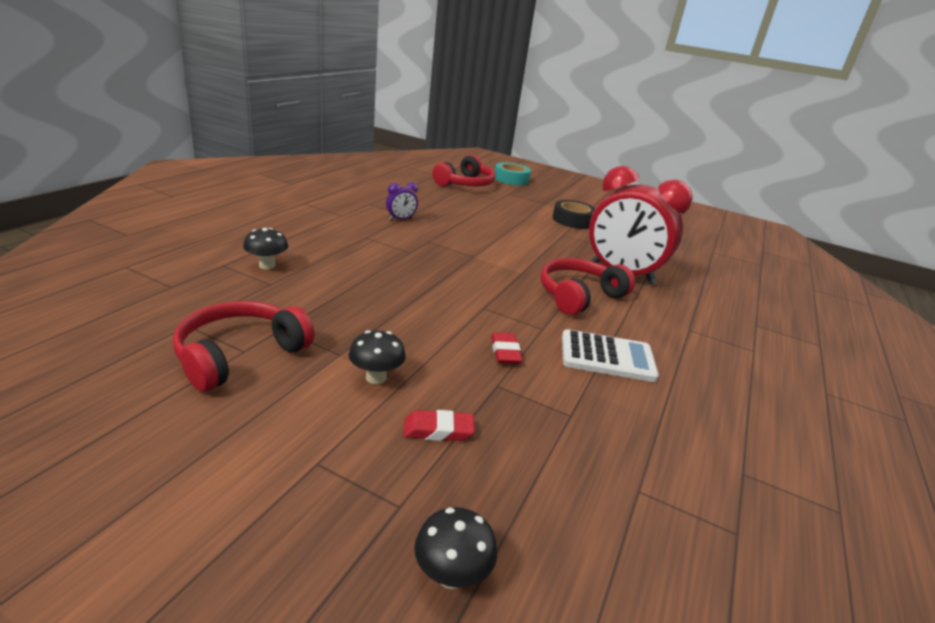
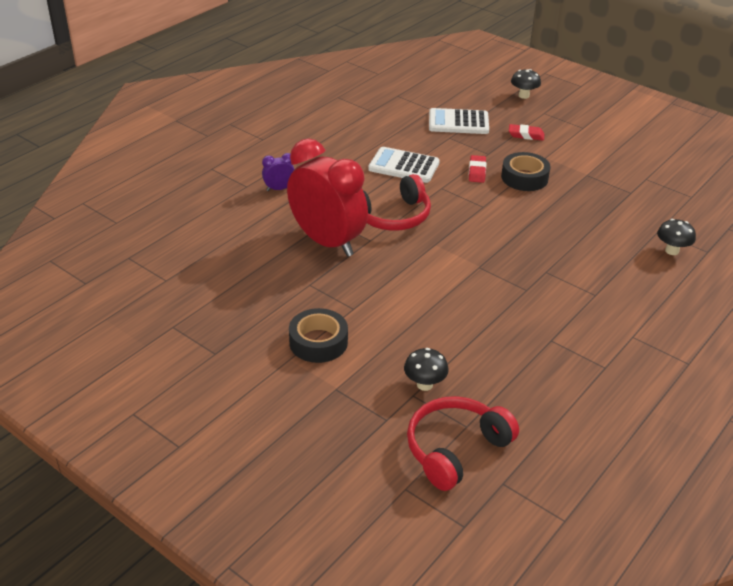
camera: 165 degrees left, 10 degrees up
red headphones [173,301,315,392] -> none
black mushroom [349,330,406,384] -> black mushroom moved to [404,348,449,391]
purple clock [386,182,418,220] -> purple clock moved to [262,153,295,191]
turquoise tape [495,162,531,185] -> none
none -> white calculator [429,108,489,134]
none -> black tape [501,152,551,191]

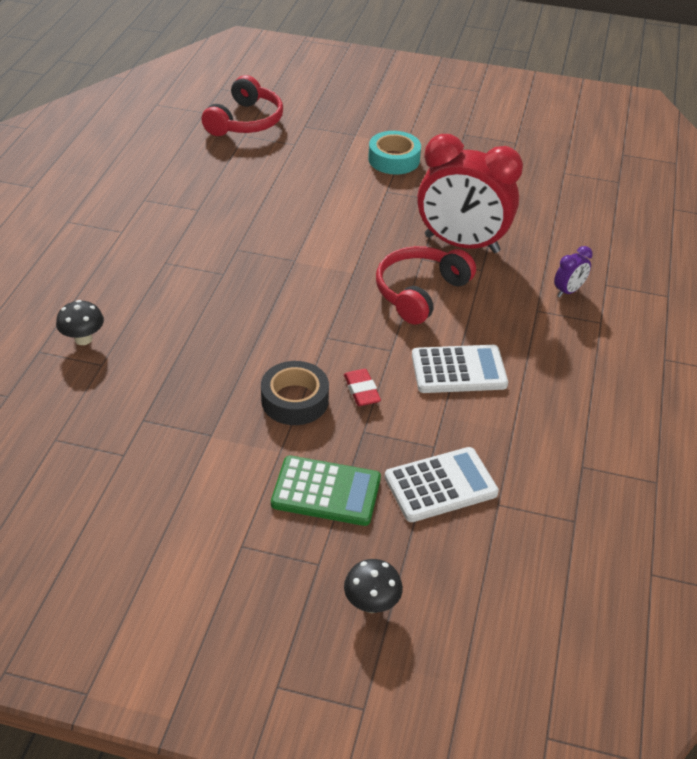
camera: 155 degrees right, 5 degrees up
black tape [289,308,348,363] -> turquoise tape [368,131,421,175]
black mushroom [404,348,449,391] -> none
red eraser [509,124,544,140] -> green calculator [271,456,381,526]

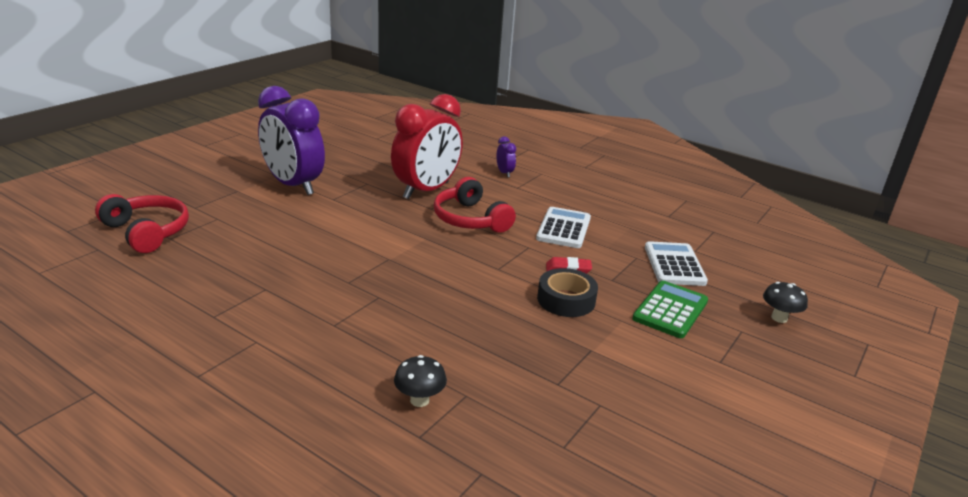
camera: 70 degrees left, 15 degrees down
turquoise tape [368,131,421,175] -> purple clock [258,86,325,195]

